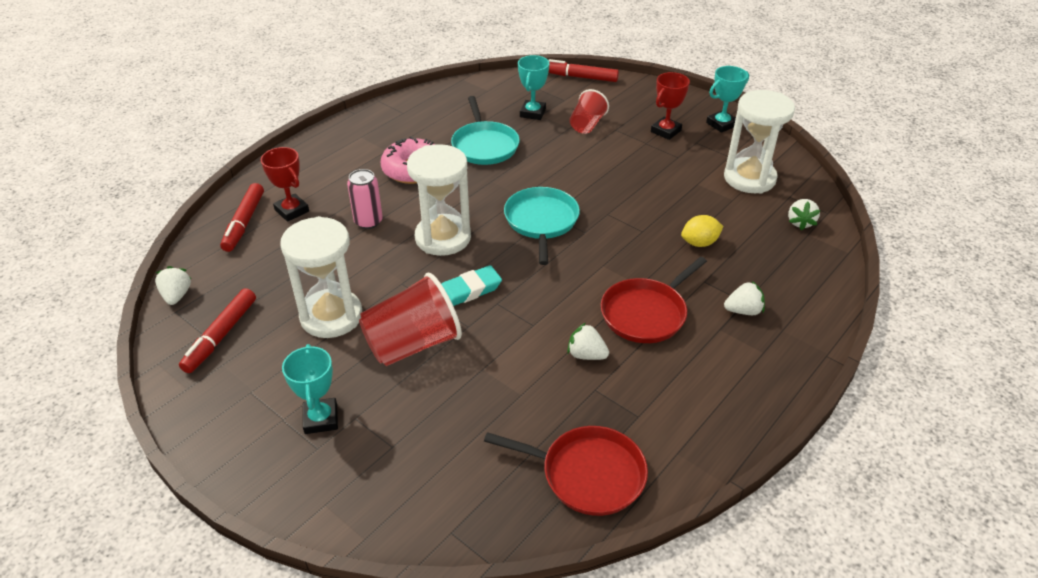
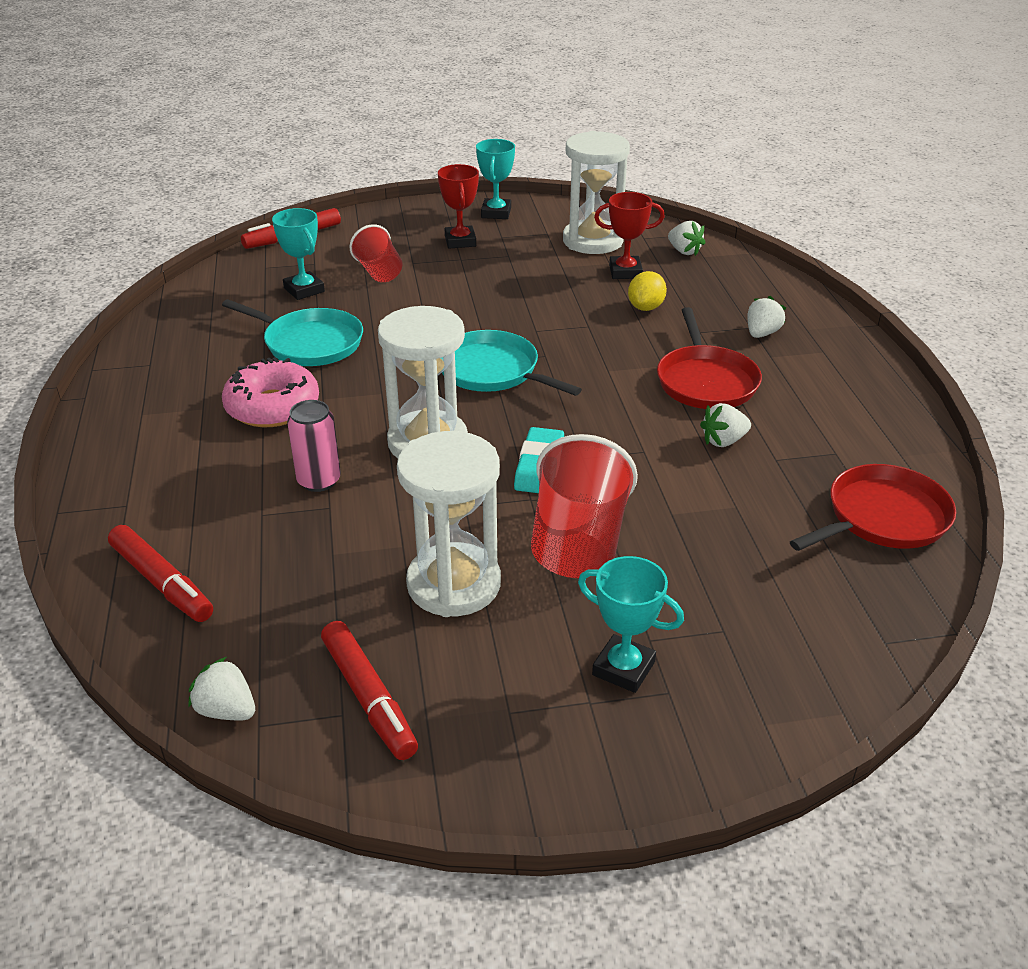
camera: 50 degrees left, 5 degrees down
red trophy [261,147,309,222] -> red trophy moved to [594,192,665,279]

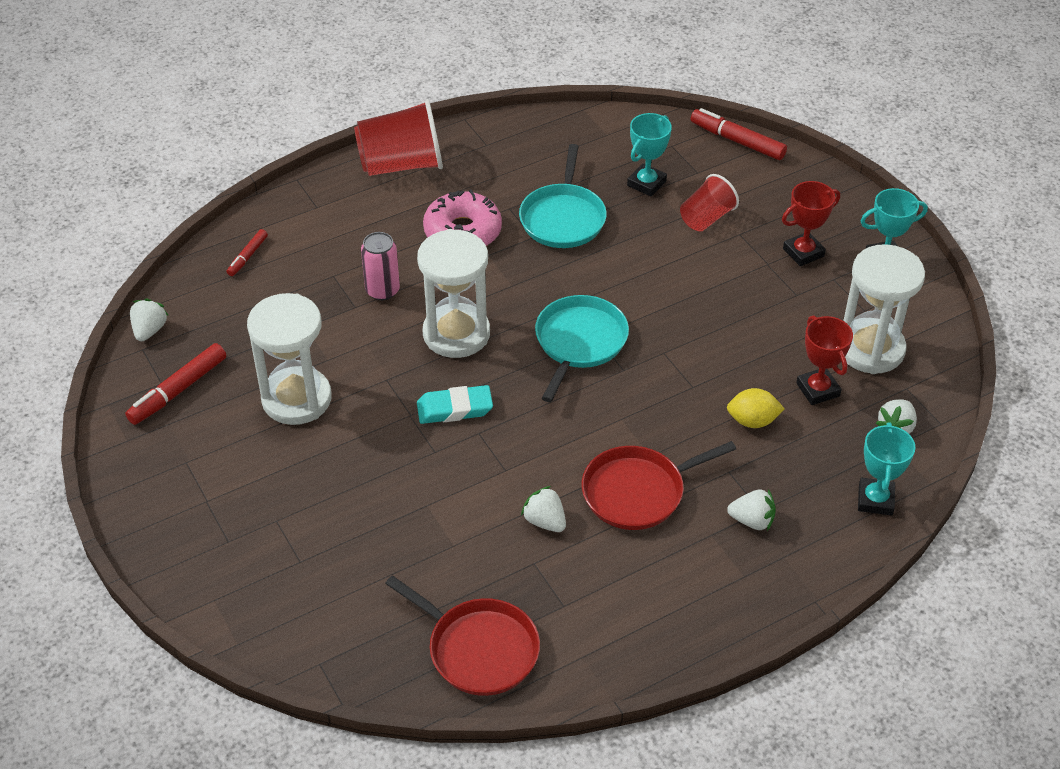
camera: 70 degrees right, 10 degrees up
red marker [108,525,213,622] -> red marker [227,229,268,276], size x0.58
red cup [531,434,638,578] -> red cup moved to [354,100,443,176]
turquoise trophy [578,556,684,693] -> turquoise trophy moved to [858,422,916,515]

